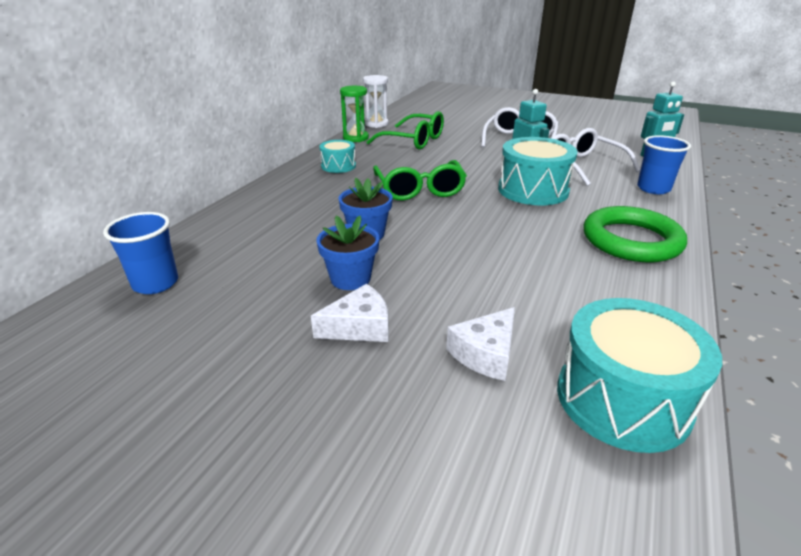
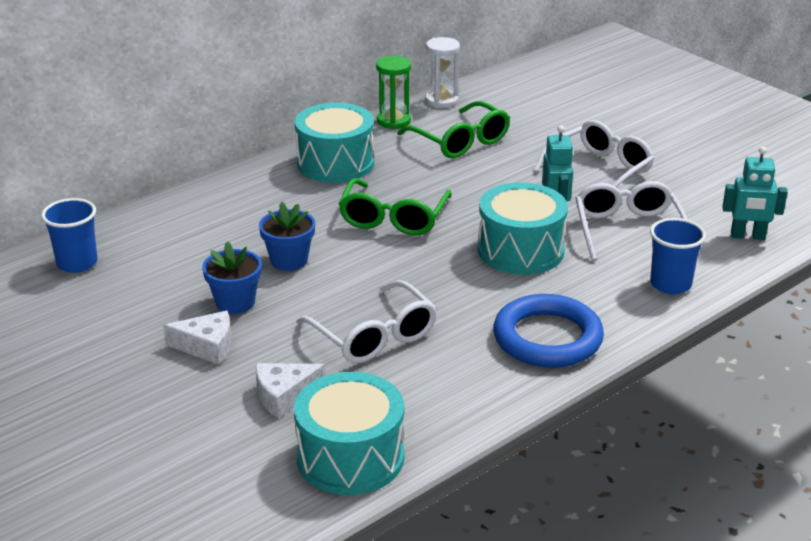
camera: 25 degrees right, 0 degrees up
turquoise drum [319,140,356,173] -> turquoise drum [295,103,374,183], size x1.81
green ring [583,206,687,262] -> blue ring [493,294,604,368]
none -> white glasses [296,280,437,363]

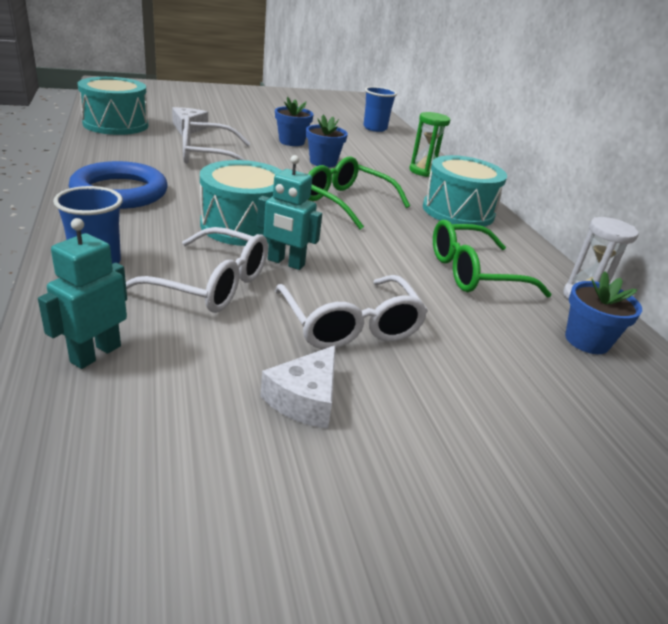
camera: 110 degrees right, 0 degrees up
white cheese [163,311,231,365] -> white cheese moved to [261,345,336,429]
green hourglass [376,56,411,129] -> green hourglass moved to [409,112,450,177]
none -> blue flower pot [565,271,642,354]

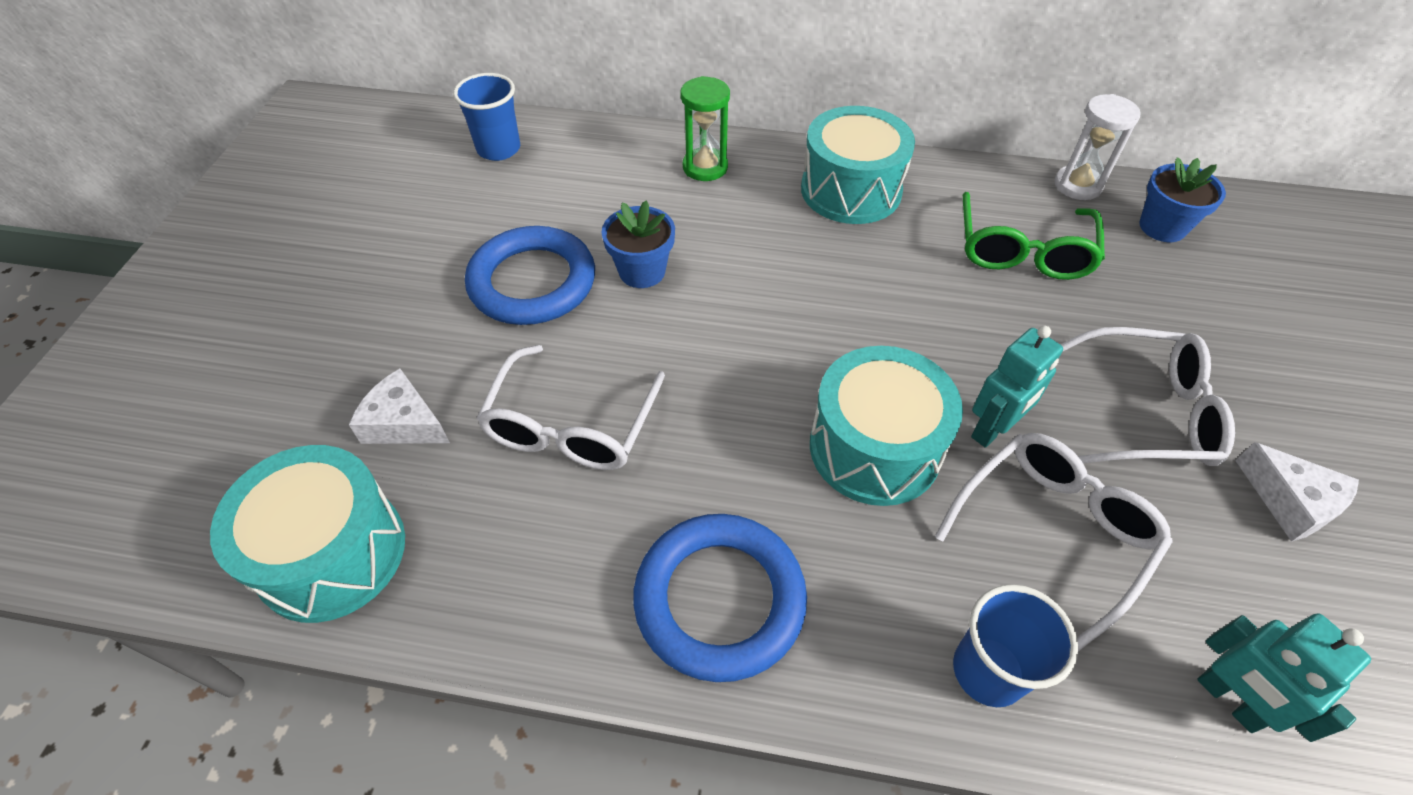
camera: 60 degrees left, 20 degrees up
blue flower pot [275,97,314,146] -> blue ring [465,226,595,325]
green glasses [308,157,410,230] -> none

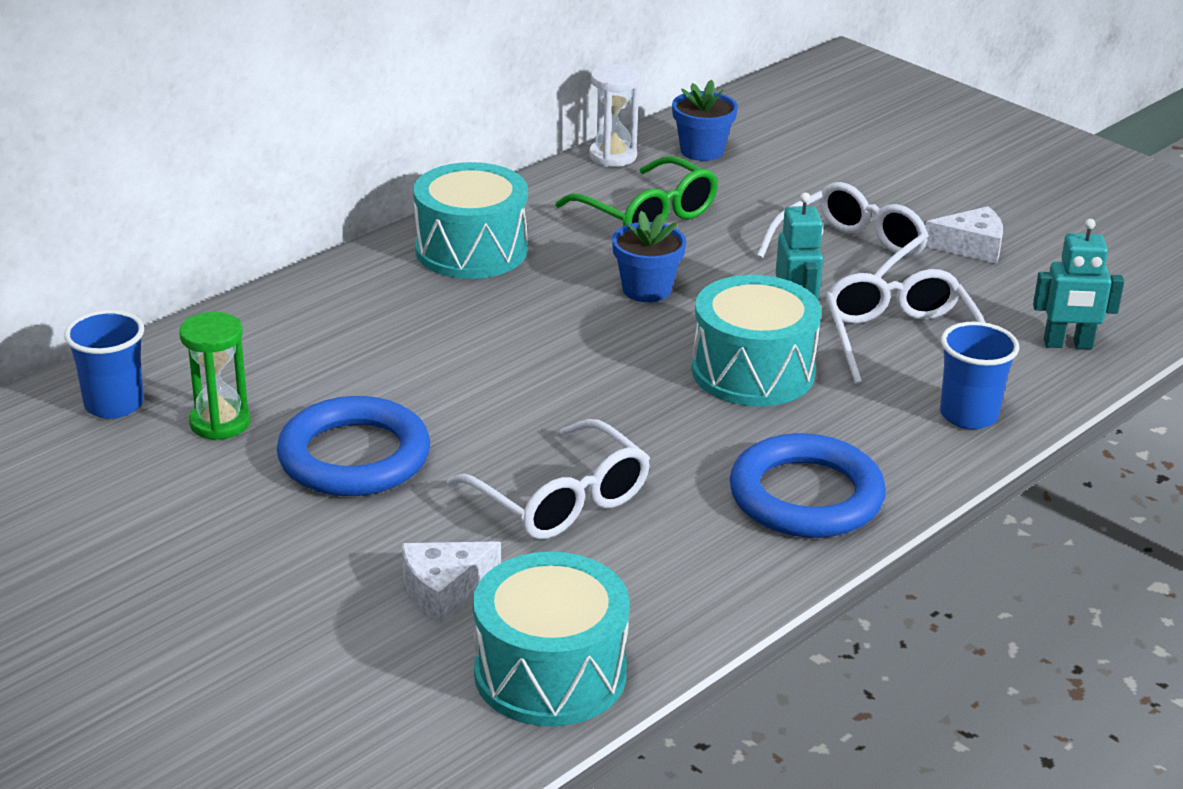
camera: 55 degrees left, 20 degrees down
blue flower pot [601,200,675,288] -> blue flower pot moved to [612,211,686,302]
green hourglass [680,76,730,181] -> green hourglass moved to [179,312,250,440]

